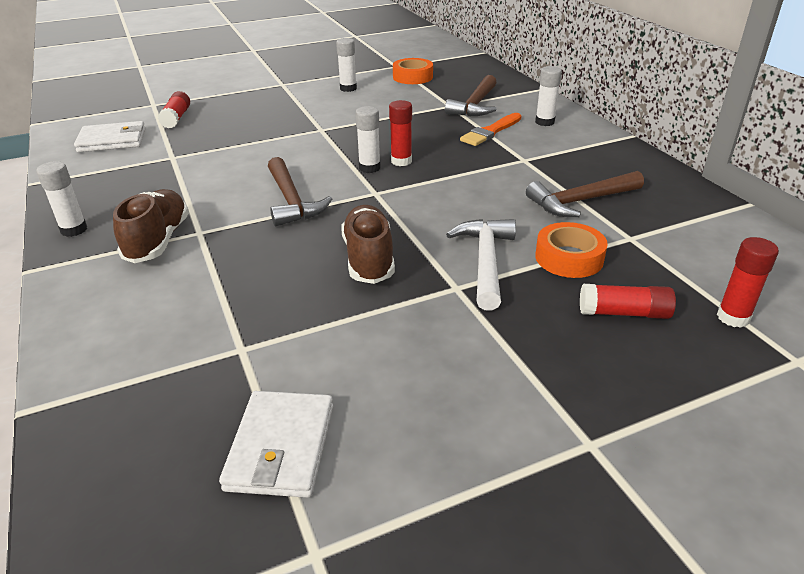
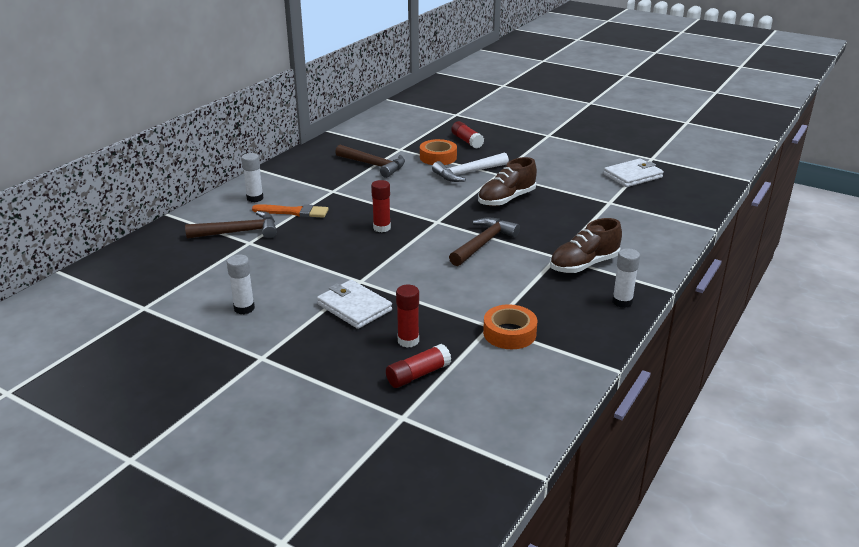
camera: 125 degrees left, 5 degrees down
white wallet [74,121,146,152] -> white wallet moved to [317,280,392,329]
white glue stick [355,106,380,173] -> none
orange tape [393,58,433,84] -> orange tape moved to [483,304,537,349]
red glue stick [717,237,779,328] -> red glue stick moved to [396,285,419,347]

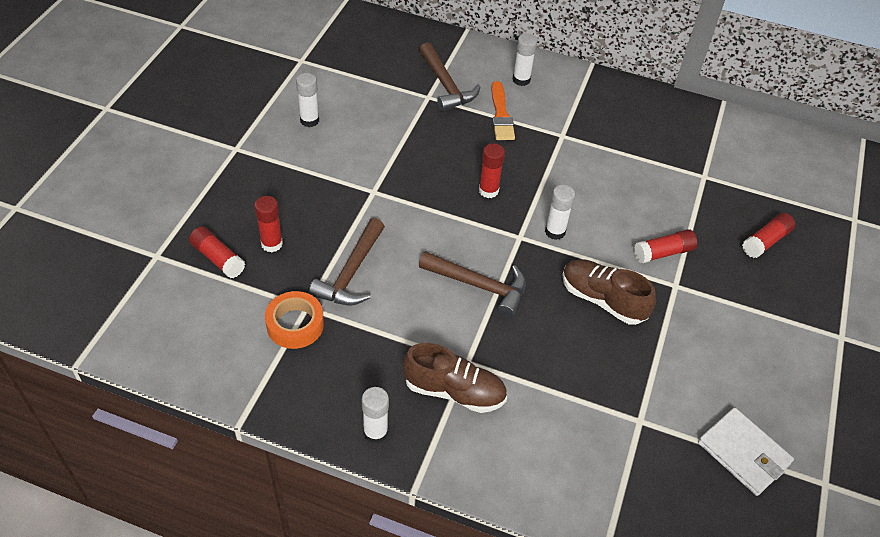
camera: 75 degrees right, 20 degrees up
white wallet [317,280,392,329] -> none
brown hammer [335,145,405,178] -> brown hammer moved to [309,218,385,305]
orange tape [420,139,457,165] -> none
white hammer [432,152,509,182] -> red glue stick [634,229,697,263]
brown shoe [550,218,622,273] -> brown shoe turned 150 degrees clockwise [403,343,507,413]
none -> white glue stick [545,185,575,240]

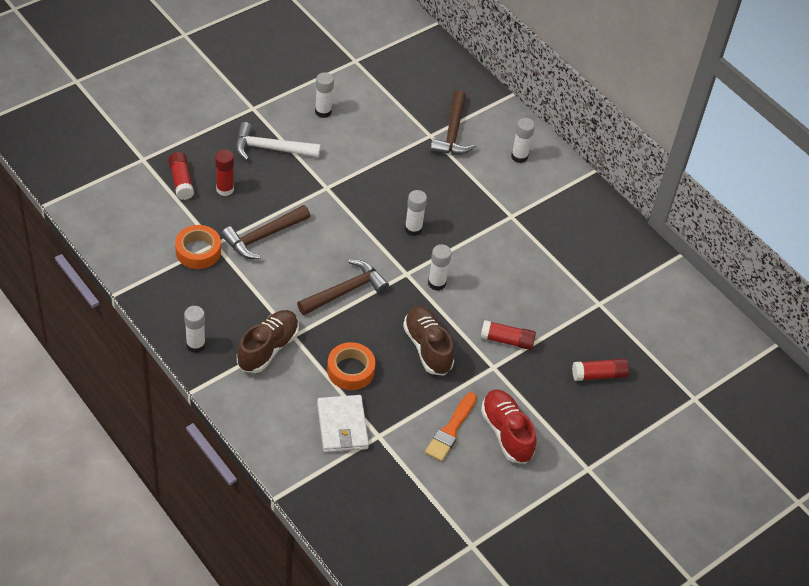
camera: 30 degrees right, 0 degrees up
brown shoe [403,343,507,413] -> brown shoe turned 105 degrees counterclockwise [237,310,299,373]
brown hammer [419,251,526,318] -> brown hammer turned 90 degrees counterclockwise [297,259,389,315]
red glue stick [479,143,505,198] -> white glue stick [405,190,427,236]
orange brush [492,81,515,140] -> orange brush moved to [425,392,477,462]
white wallet [698,408,794,496] -> white wallet moved to [317,395,369,453]
none -> white hammer [236,122,321,161]
none -> orange tape [327,342,375,390]
none -> red shoe [481,389,537,464]

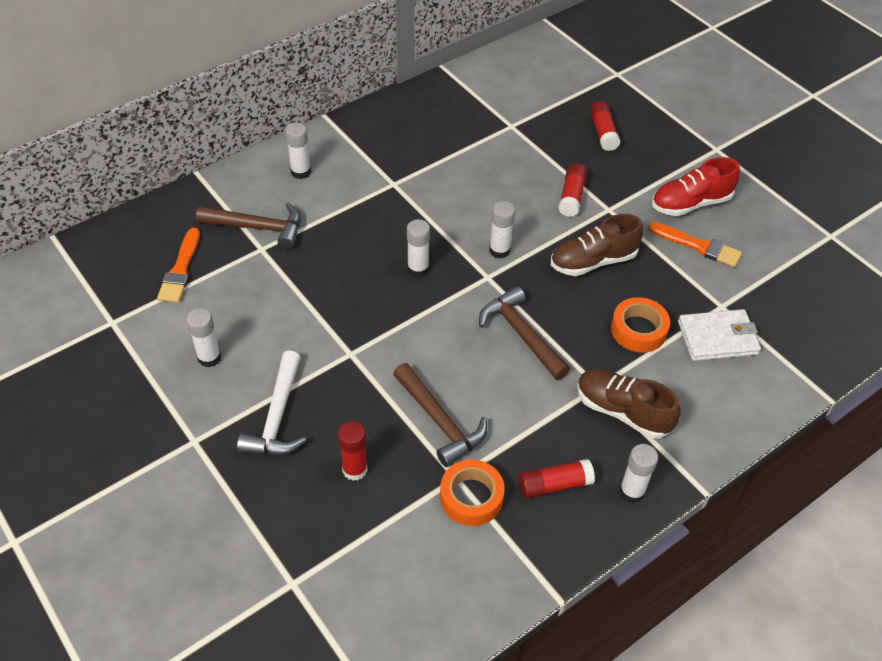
camera: 85 degrees left, 0 degrees up
red glue stick [169,152,194,200] -> red glue stick moved to [519,459,595,498]
none -> orange brush [157,228,200,303]

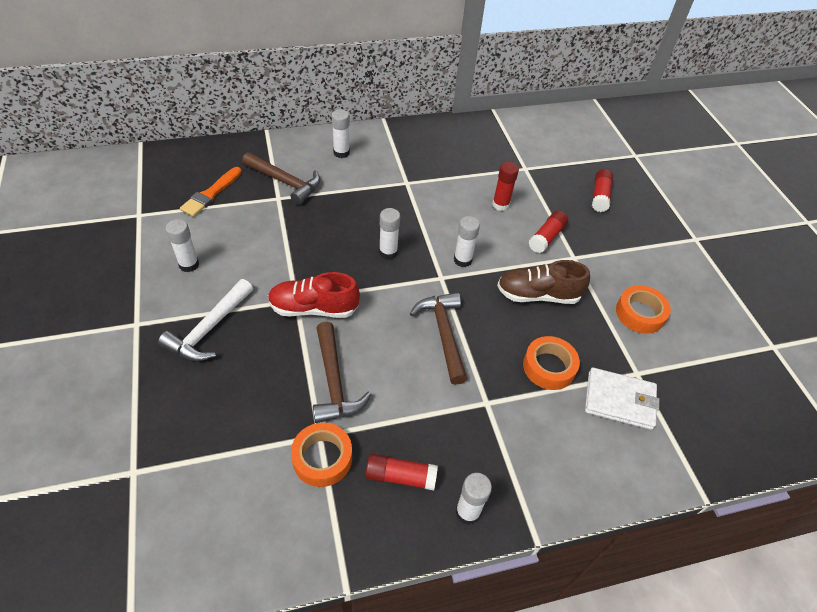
camera: 20 degrees right, 0 degrees up
red glue stick [338,421,367,481] -> red glue stick moved to [492,162,519,211]
brown shoe [577,369,681,438] -> none
orange brush [648,222,742,267] -> orange tape [616,285,671,334]
red shoe [652,157,740,216] -> red shoe moved to [268,272,360,318]

